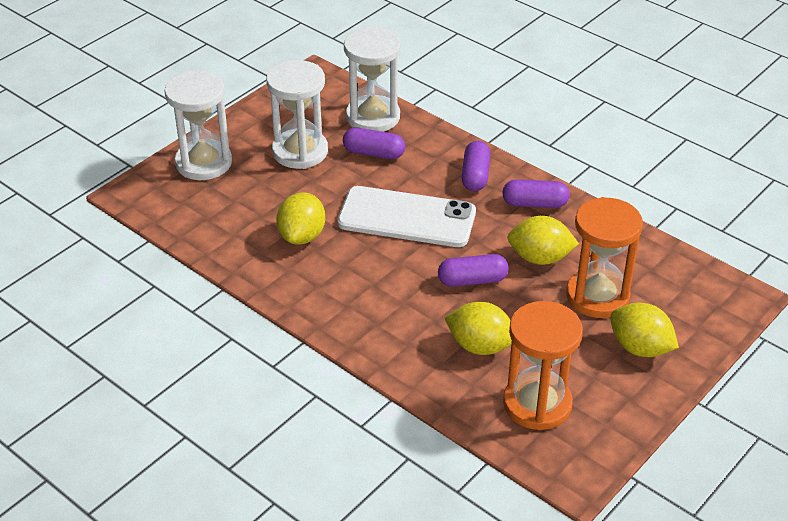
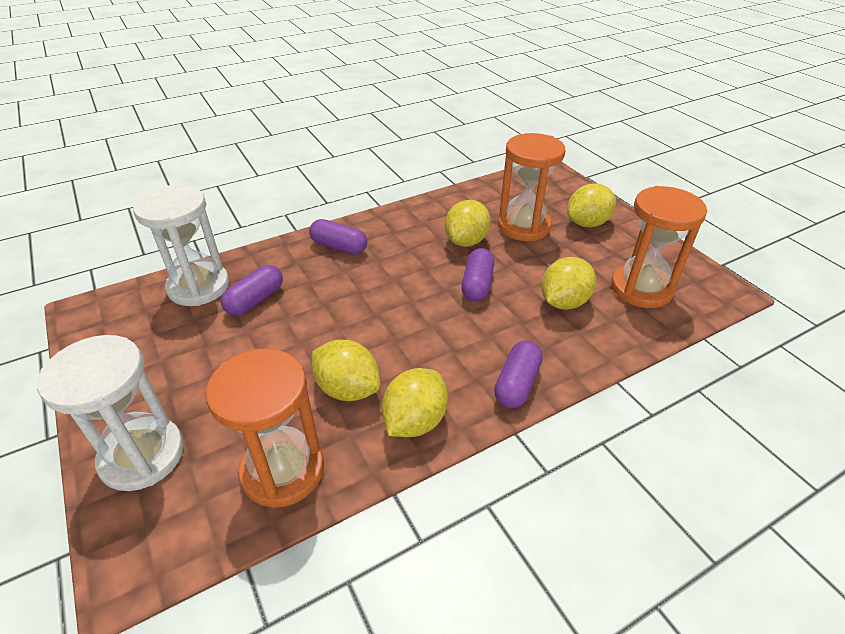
camera: 70 degrees left, 0 degrees up
white hourglass [266,60,328,169] -> none
white phone [337,186,476,247] -> none
purple capsule [502,179,570,208] -> purple capsule moved to [494,340,543,408]
none -> orange hourglass [206,348,324,508]
none -> yellow lemon [382,368,448,437]

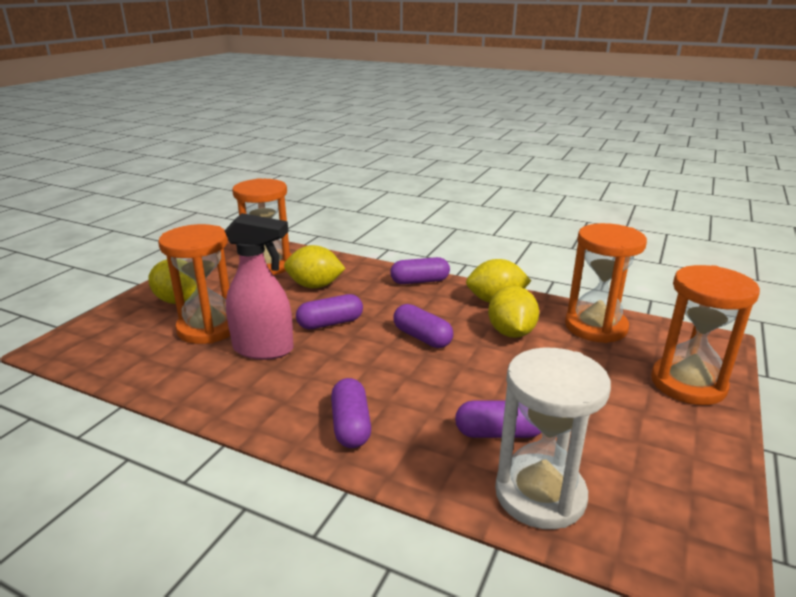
camera: 125 degrees left, 15 degrees down
white hourglass [37,335,184,491] -> orange hourglass [651,265,760,405]
yellow lemon [445,200,491,247] -> pink spray bottle [224,213,294,360]
none -> purple capsule [393,304,453,348]

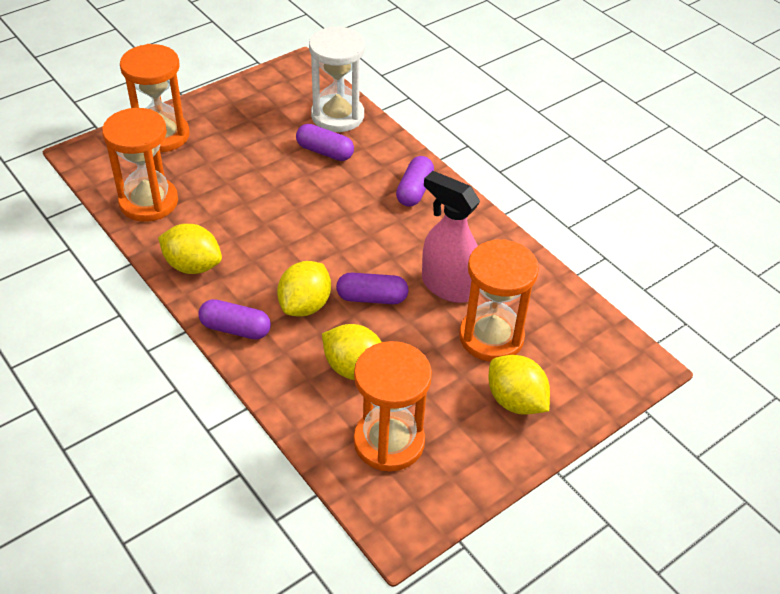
camera: 155 degrees left, 20 degrees up
purple capsule [393,304,453,348] -> none
yellow lemon [488,286,539,338] -> yellow lemon moved to [277,261,331,317]

